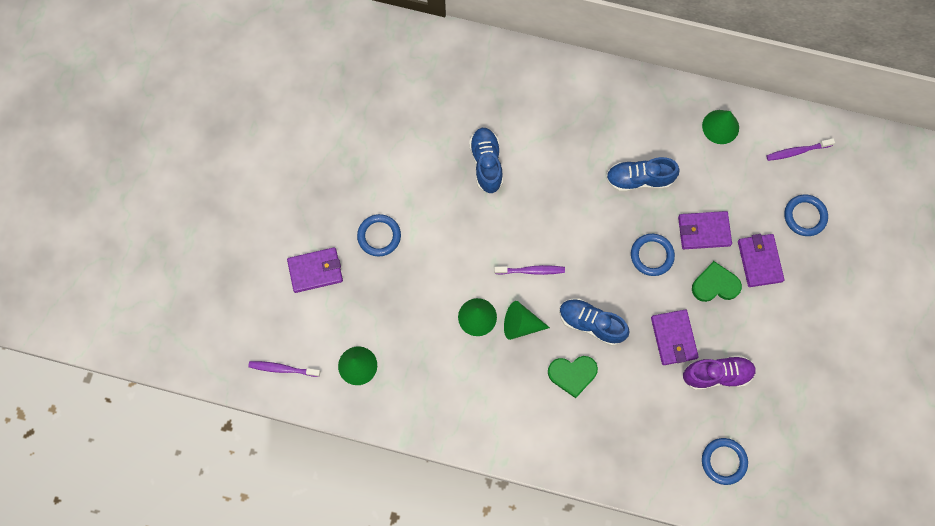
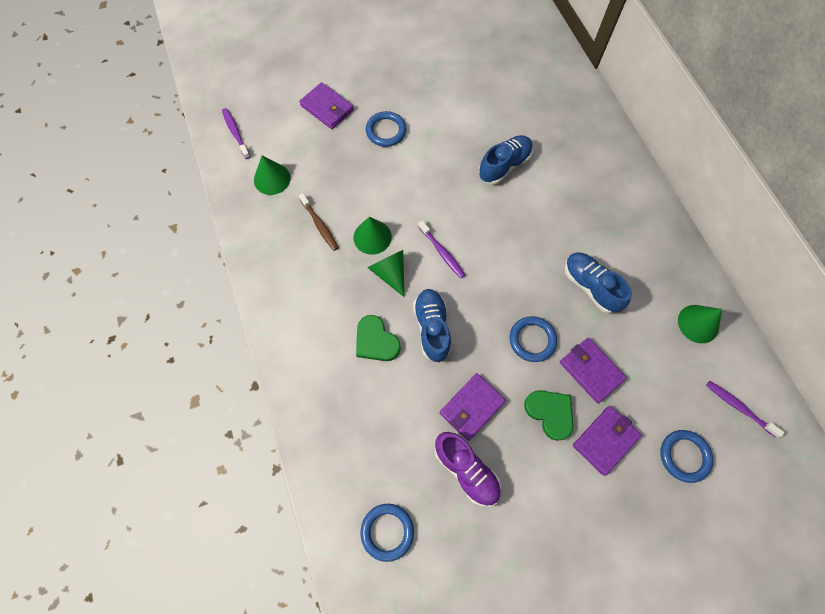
camera: 55 degrees right, 5 degrees down
none -> brown toothbrush [299,193,339,251]

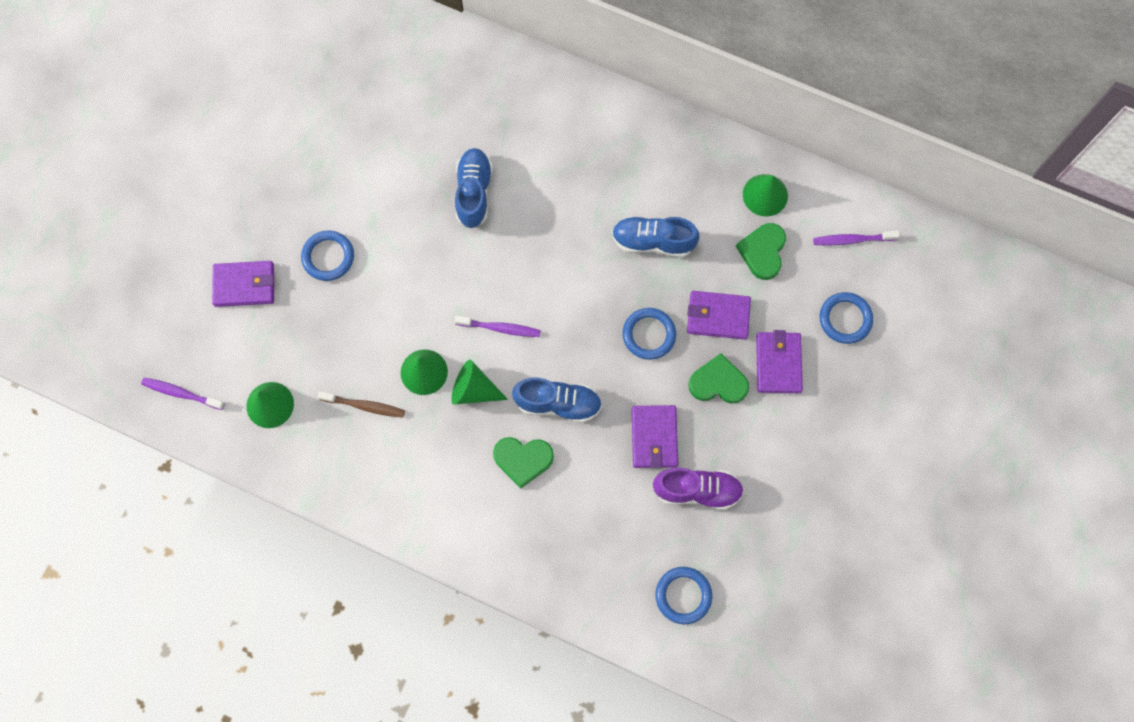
camera: 45 degrees left, 5 degrees up
blue shoe [413,289,451,362] -> blue shoe turned 150 degrees clockwise [512,378,602,423]
none -> green heart [736,223,786,280]

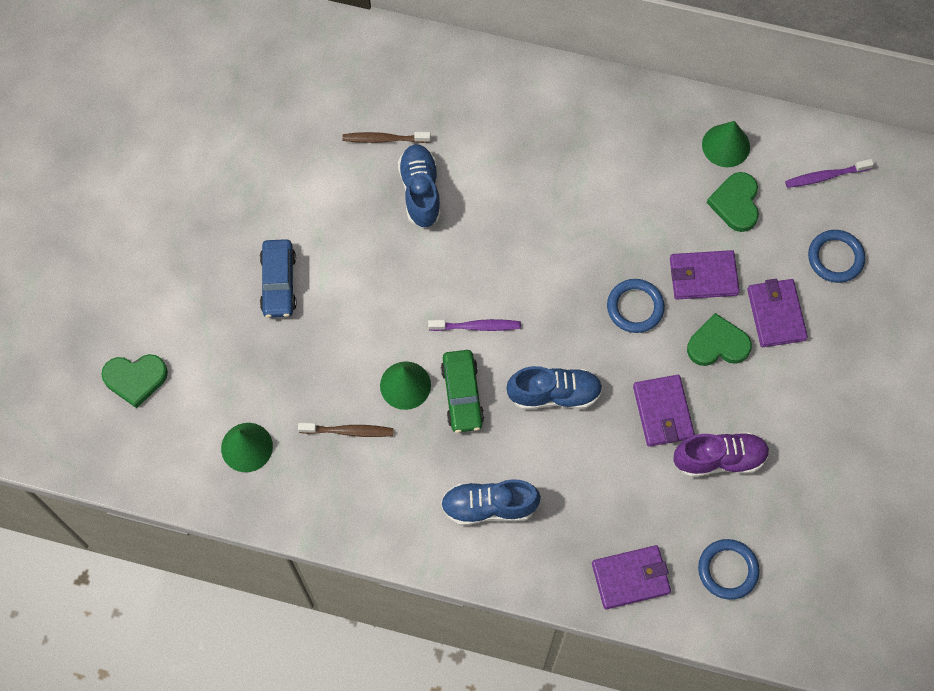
camera: 10 degrees left, 5 degrees down
purple toothbrush [141,378,225,410] -> none
purple wallet [212,261,274,307] -> purple wallet moved to [592,545,671,609]
blue ring [301,230,354,281] -> blue car [260,239,297,318]
green cone [451,360,508,405] -> green car [441,350,484,433]
green heart [493,437,554,489] -> green heart moved to [101,354,168,408]
blue shoe [612,217,700,257] -> blue shoe moved to [441,479,541,525]
none -> brown toothbrush [342,132,431,143]

